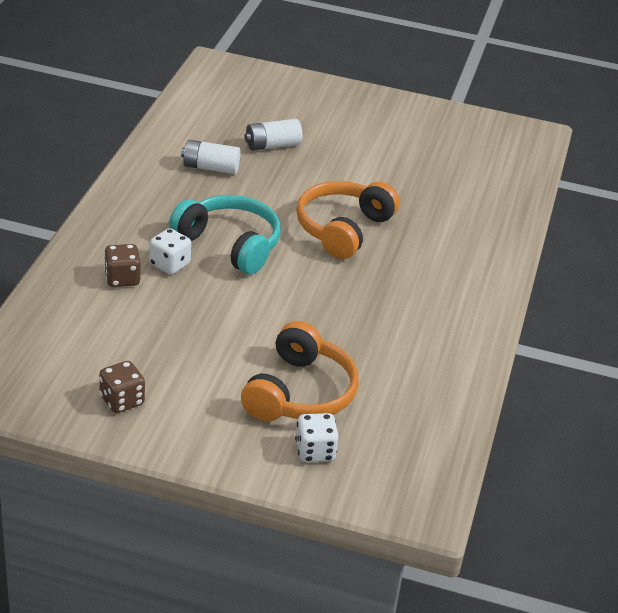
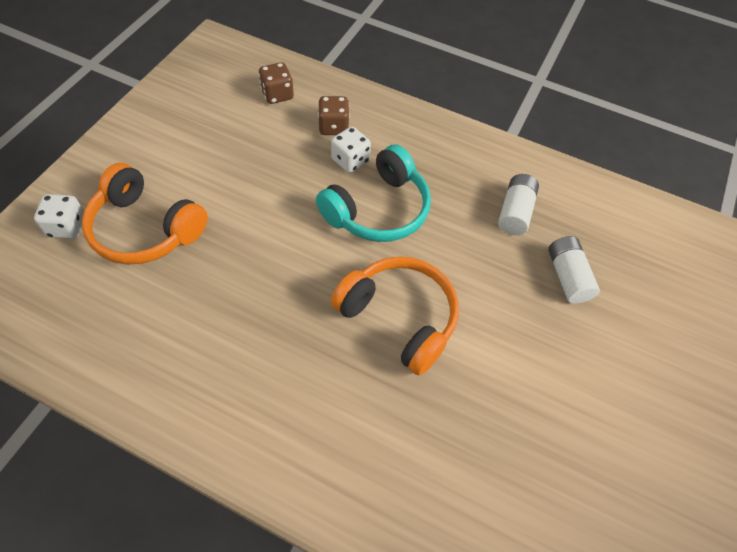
camera: 100 degrees right, 20 degrees up
brown dice [99,361,145,413] -> brown dice moved to [258,62,294,104]

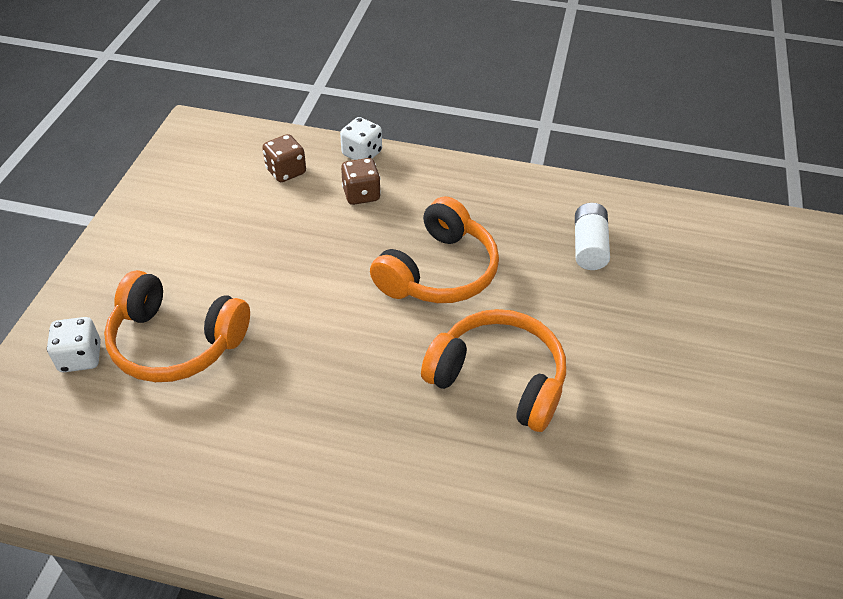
camera: 10 degrees left, 10 degrees down
turquoise headphones [316,145,431,242] -> orange headphones [370,196,499,303]
white dice [331,127,371,173] -> white dice moved to [340,117,382,160]
white battery [548,236,600,304] -> none

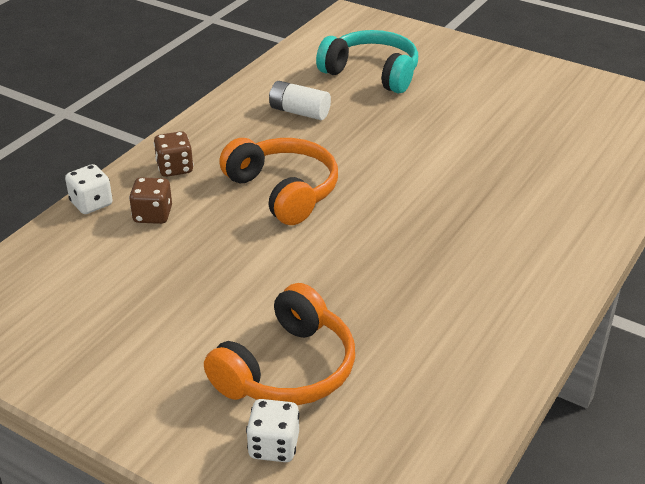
camera: 70 degrees left, 10 degrees down
brown dice [262,134,306,182] -> brown dice moved to [153,131,194,177]
orange headphones [421,309,566,432] -> none
none -> turquoise headphones [316,30,418,94]

